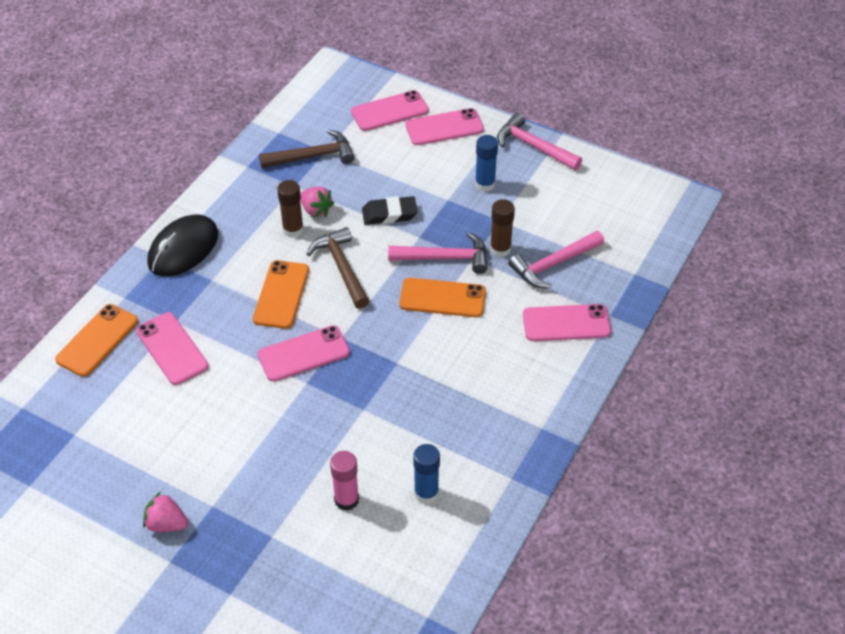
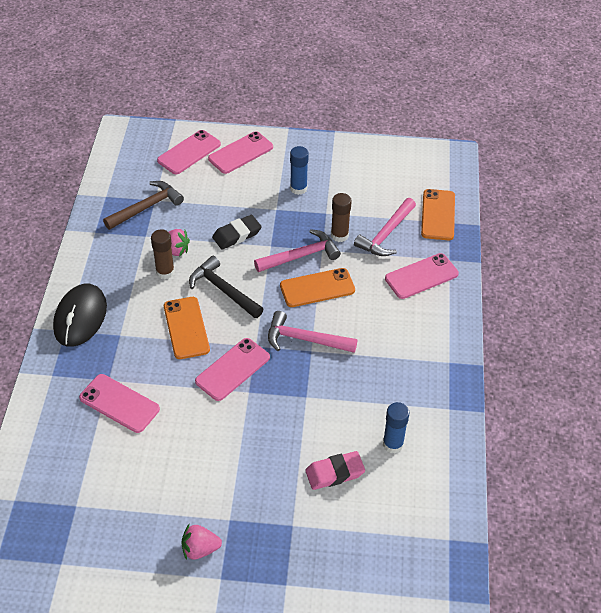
camera: 25 degrees left, 0 degrees up
orange phone [55,304,138,377] -> orange phone moved to [421,189,455,240]
brown hammer [307,227,369,309] -> black hammer [189,256,263,318]
pink glue stick [330,451,359,511] -> pink eraser [305,451,365,490]
pink hammer [497,113,582,170] -> pink hammer moved to [268,311,358,353]

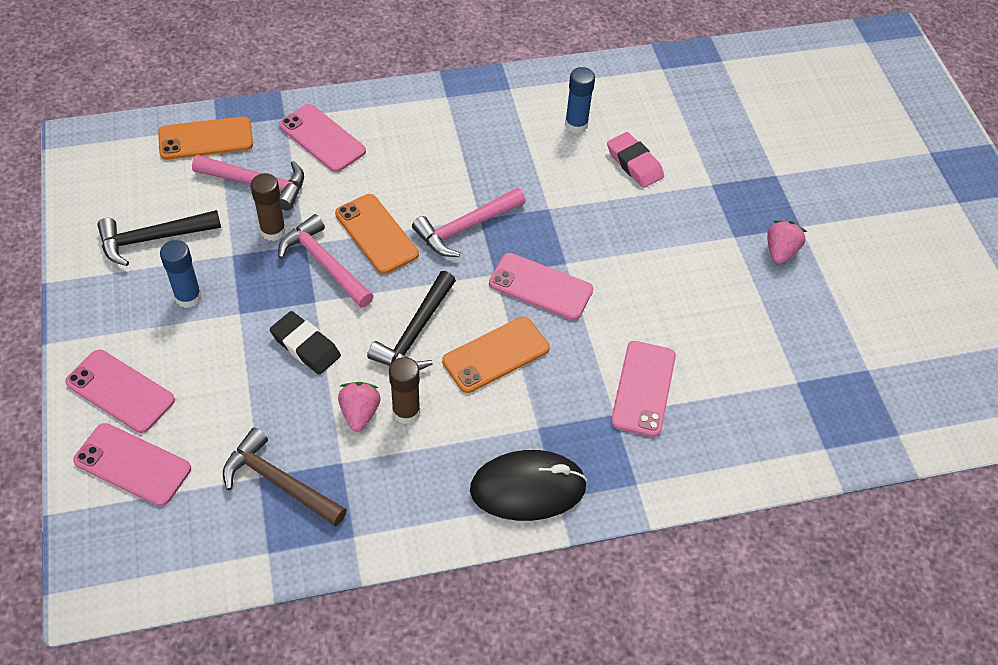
camera: 110 degrees left, 5 degrees up
pink strawberry [181,524,222,560] -> pink strawberry turned 135 degrees counterclockwise [767,220,807,264]
pink hammer [268,311,358,353] -> pink hammer turned 60 degrees clockwise [412,188,526,257]
none -> black hammer [97,210,221,266]

